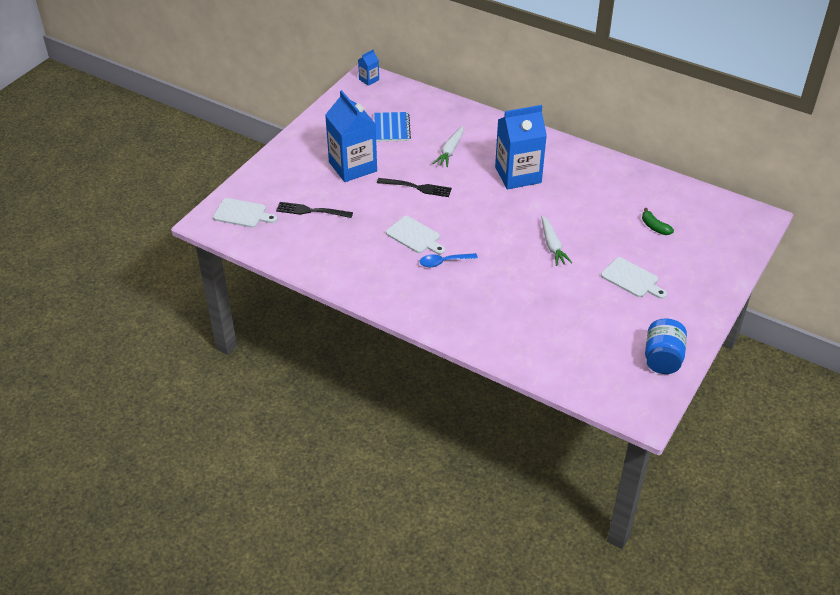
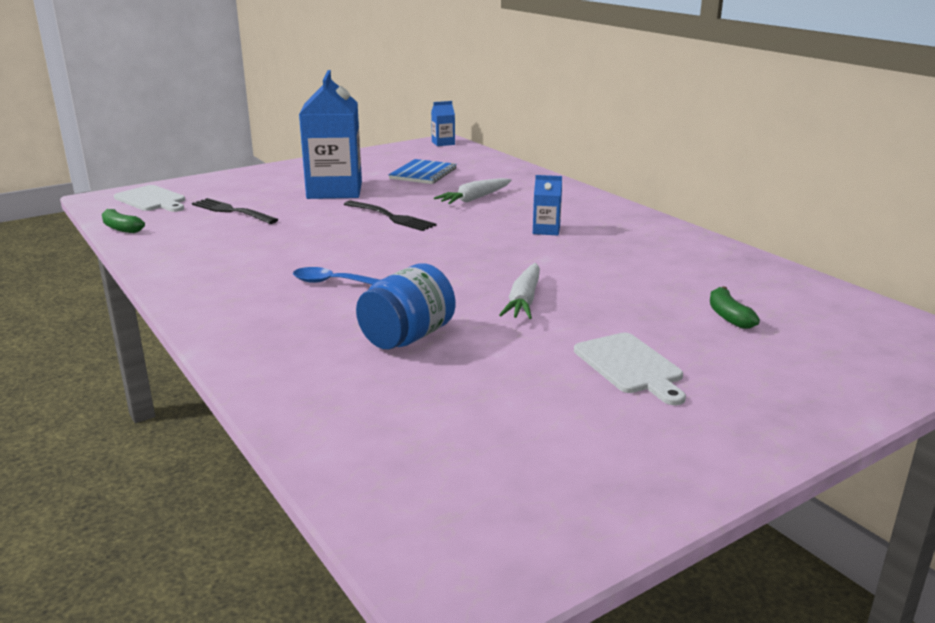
camera: 25 degrees right, 20 degrees down
white cutting board [386,216,445,255] -> none
blue carton [495,105,547,189] -> blue carton [533,175,562,235], size x0.44
blue jar [645,319,687,374] -> blue jar moved to [356,263,455,349]
none -> green banana [102,209,145,233]

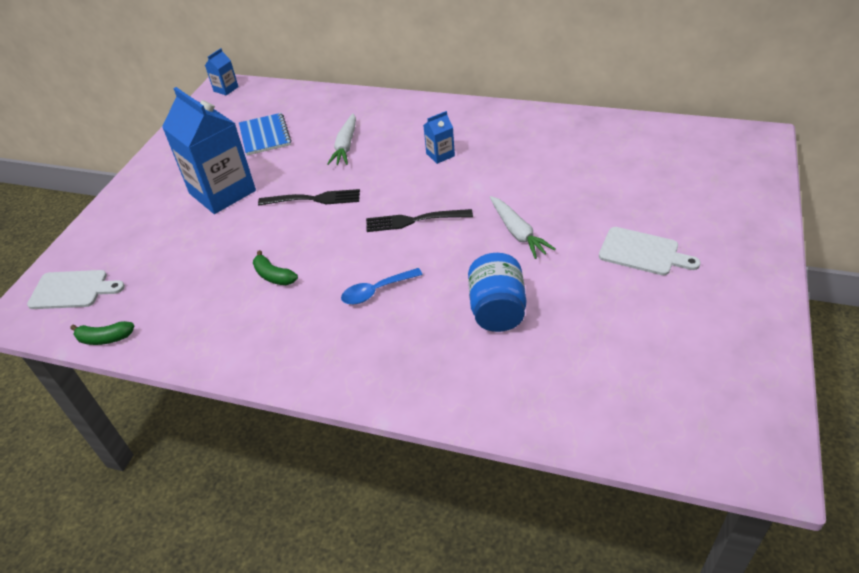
camera: 35 degrees left, 20 degrees up
black fork [192,198,278,224] -> black fork moved to [366,209,473,232]
green banana [710,286,760,329] -> green banana moved to [253,250,298,285]

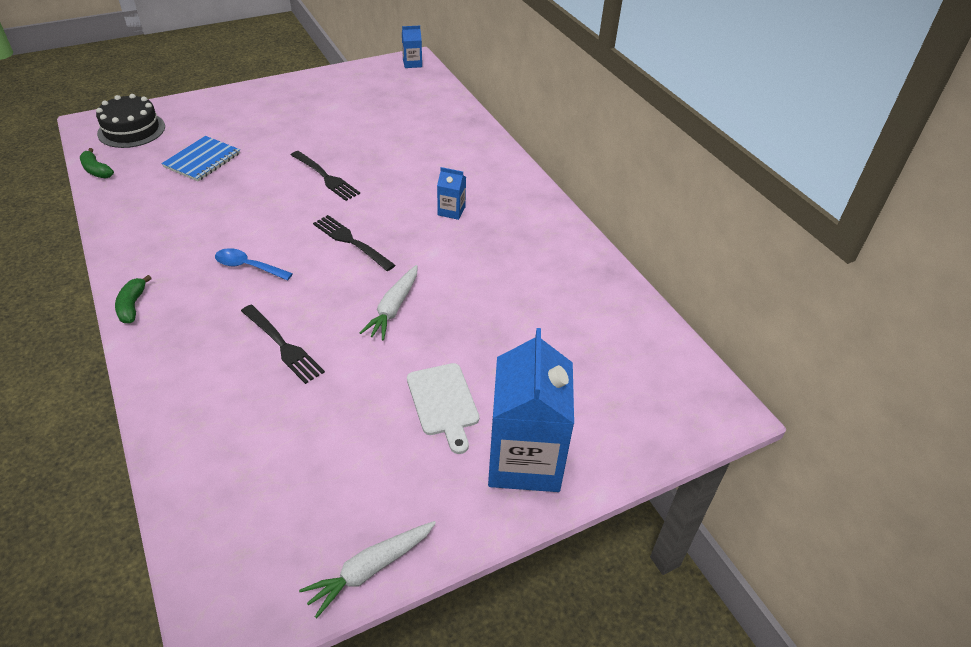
camera: 40 degrees right, 0 degrees up
white cutting board [27,270,125,309] -> black cake [96,94,165,148]
blue carton [162,87,256,214] -> blue carton moved to [488,328,574,492]
blue notebook [239,113,291,155] -> blue notebook moved to [161,136,240,181]
green banana [253,250,298,285] -> green banana moved to [115,275,152,324]
white carrot [327,113,356,165] -> white carrot moved to [299,521,436,618]
blue jar [468,253,526,332] -> black fork [241,305,325,384]

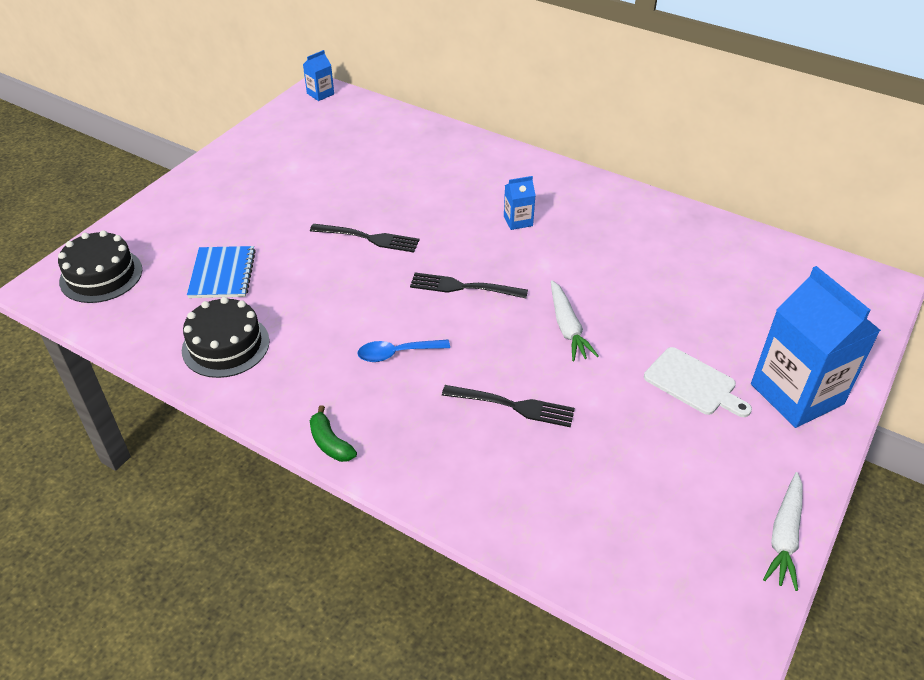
camera: 30 degrees left, 0 degrees up
green banana [80,148,114,179] -> none
none -> black cake [182,297,270,378]

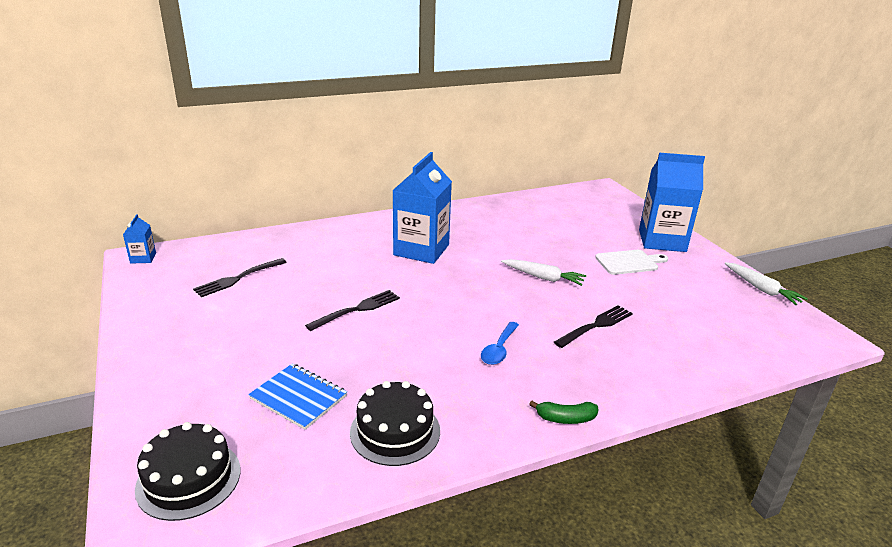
camera: 55 degrees left, 15 degrees down
black fork [410,273,528,298] -> black fork moved to [193,258,287,297]
blue carton [504,176,536,230] -> blue carton [392,152,452,264], size x2.28

